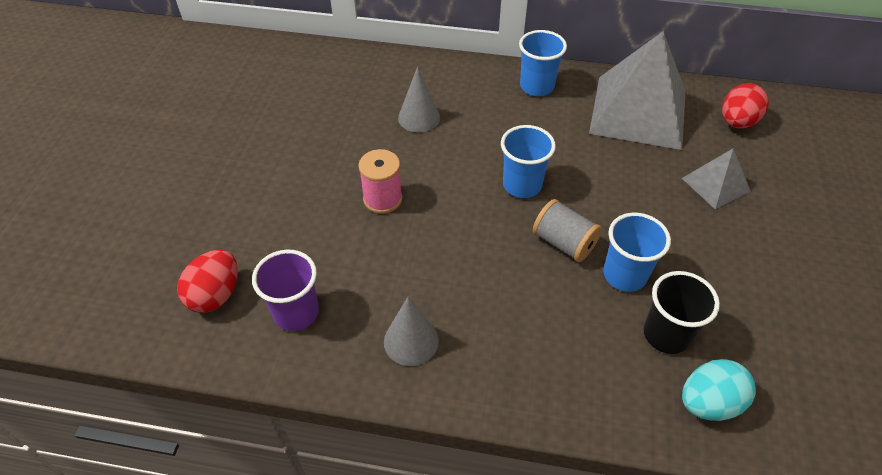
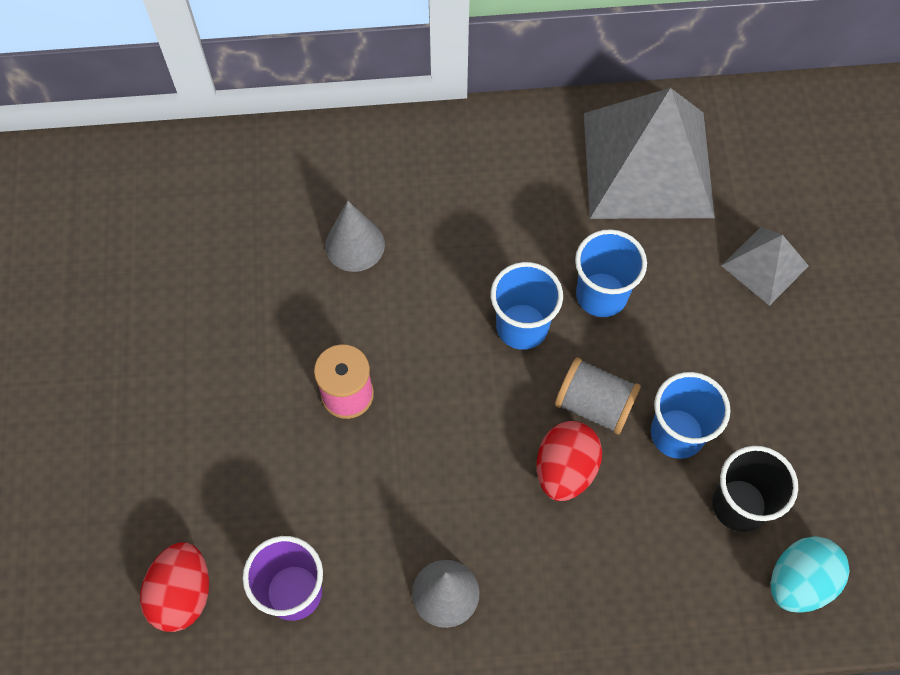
camera: 15 degrees left, 15 degrees up
blue cup [519,30,567,96] -> blue cup moved to [575,229,647,317]
red egg [722,83,769,129] -> red egg moved to [537,421,602,501]

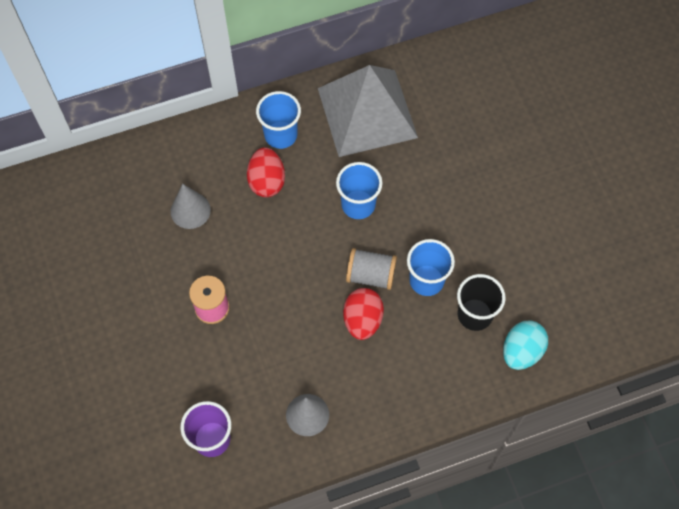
camera: 15 degrees left, 0 degrees up
red egg [140,542,209,632] -> red egg moved to [247,147,285,197]
blue cup [491,262,563,350] -> blue cup moved to [256,91,301,149]
grey pyramid [721,227,809,306] -> none

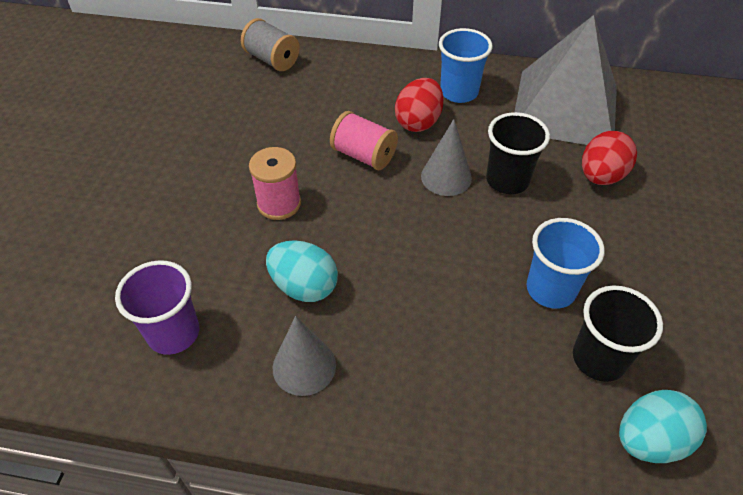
camera: 30 degrees right, 15 degrees down
grey cone [171,184,211,229] -> grey cone moved to [421,119,472,196]
blue cup [336,162,382,219] -> black cup [486,112,550,194]
red egg [343,288,384,340] -> red egg moved to [582,131,637,185]
grey spool [346,248,397,290] -> grey spool moved to [241,18,300,71]
none -> turquoise egg [266,240,338,302]
none -> pink spool [330,111,398,170]

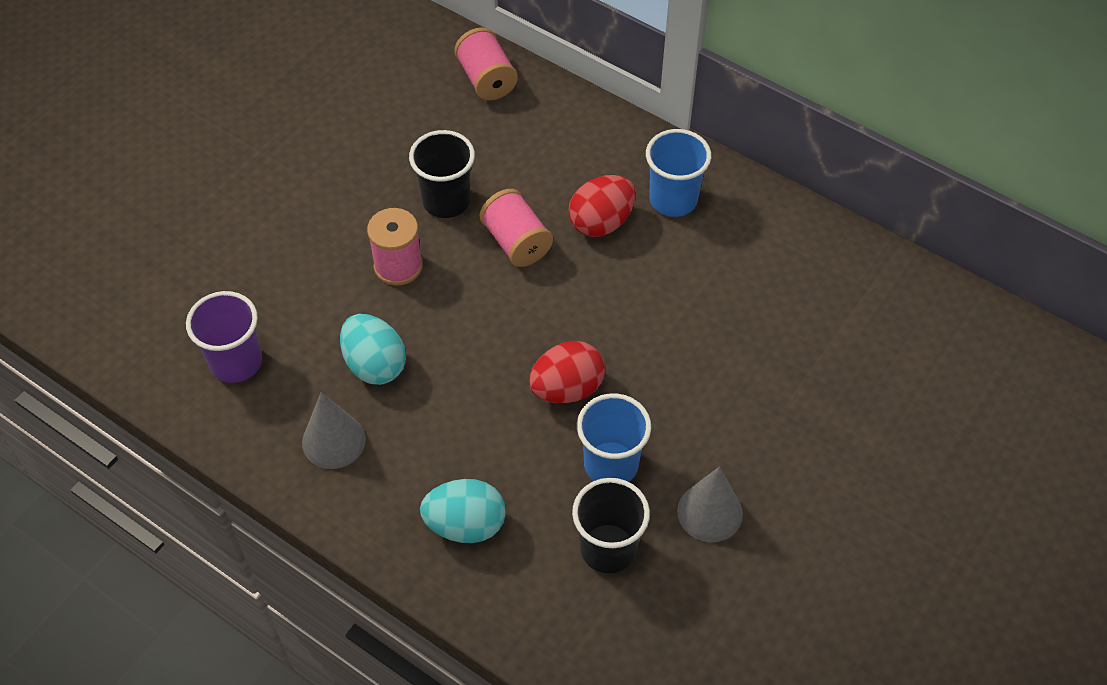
camera: 25 degrees right, 5 degrees up
grey spool [241,18,300,71] -> pink spool [454,27,518,100]
grey cone [421,119,472,196] -> grey cone moved to [677,466,743,542]
black cup [486,112,550,194] -> black cup moved to [409,130,475,218]
grey pyramid [515,15,617,145] -> none
red egg [582,131,637,185] -> red egg moved to [529,341,605,403]
turquoise egg [619,390,707,463] -> turquoise egg moved to [420,479,506,543]

